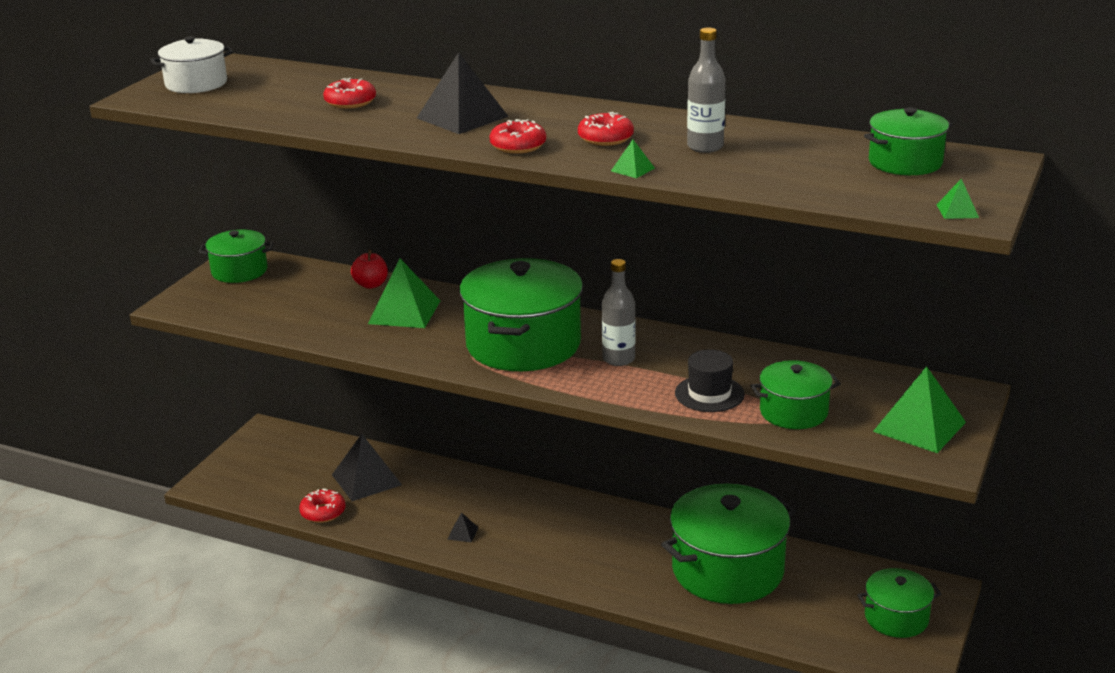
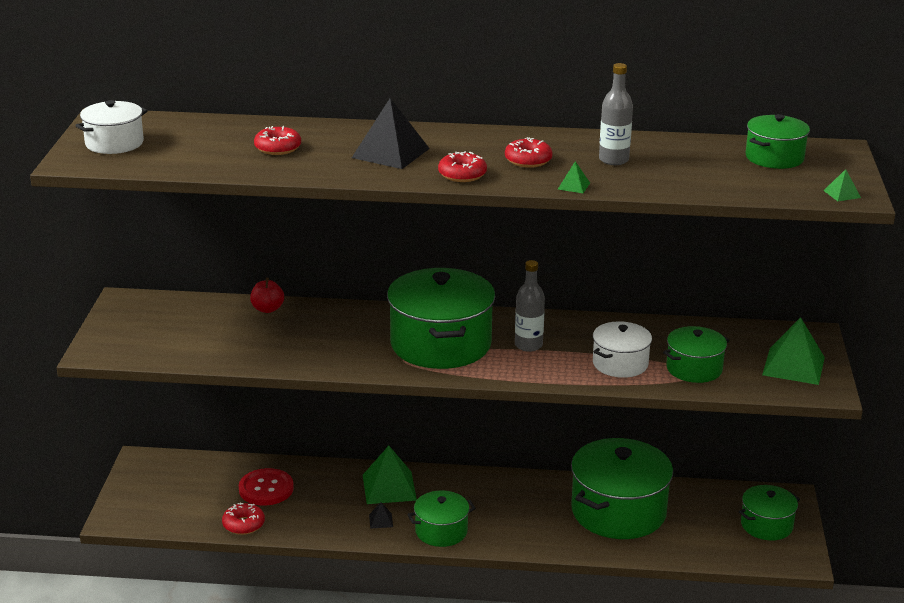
camera: 20 degrees left, 0 degrees up
green pot [199,230,273,283] -> green pot moved to [407,490,476,547]
black pyramid [332,434,402,501] -> red button [239,468,294,506]
green pyramid [368,259,440,328] -> green pyramid moved to [363,446,417,504]
black hat [675,349,745,412] -> white pot [593,321,652,378]

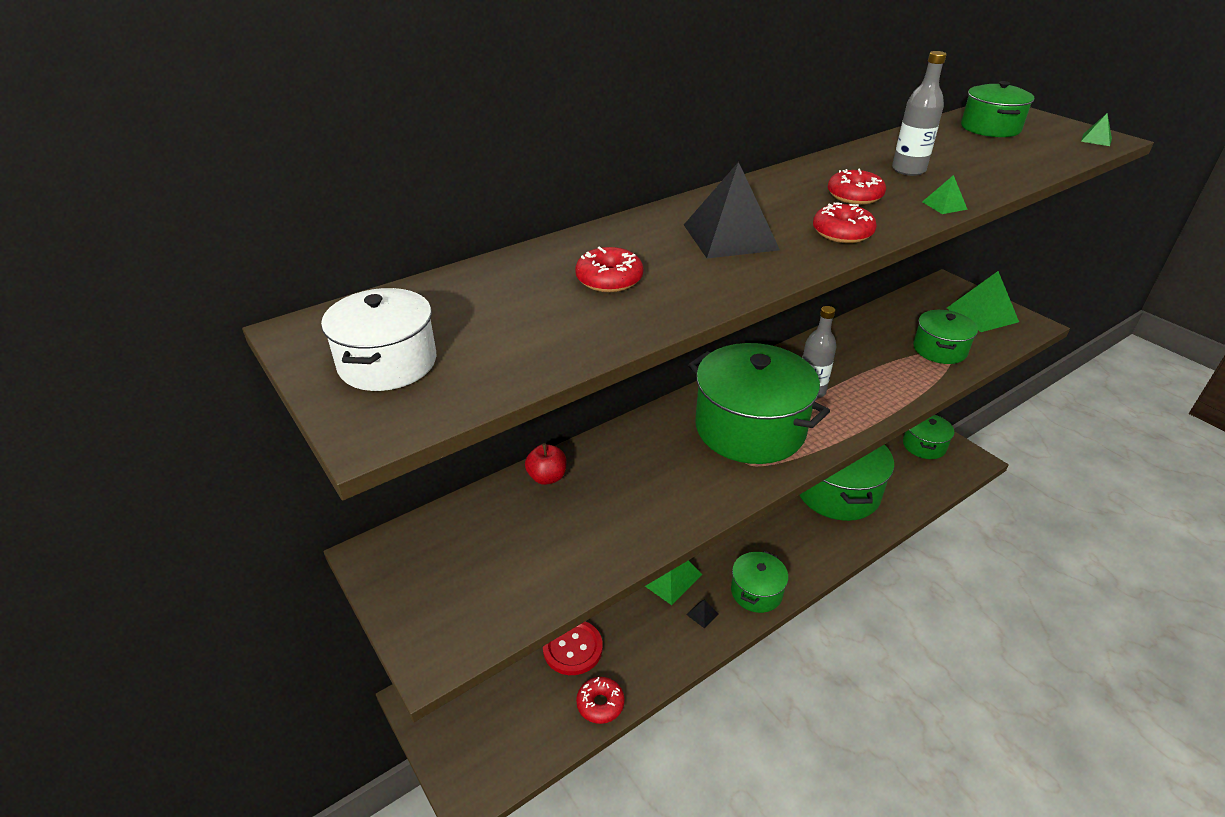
camera: 40 degrees left, 10 degrees up
white pot [593,321,652,378] -> none

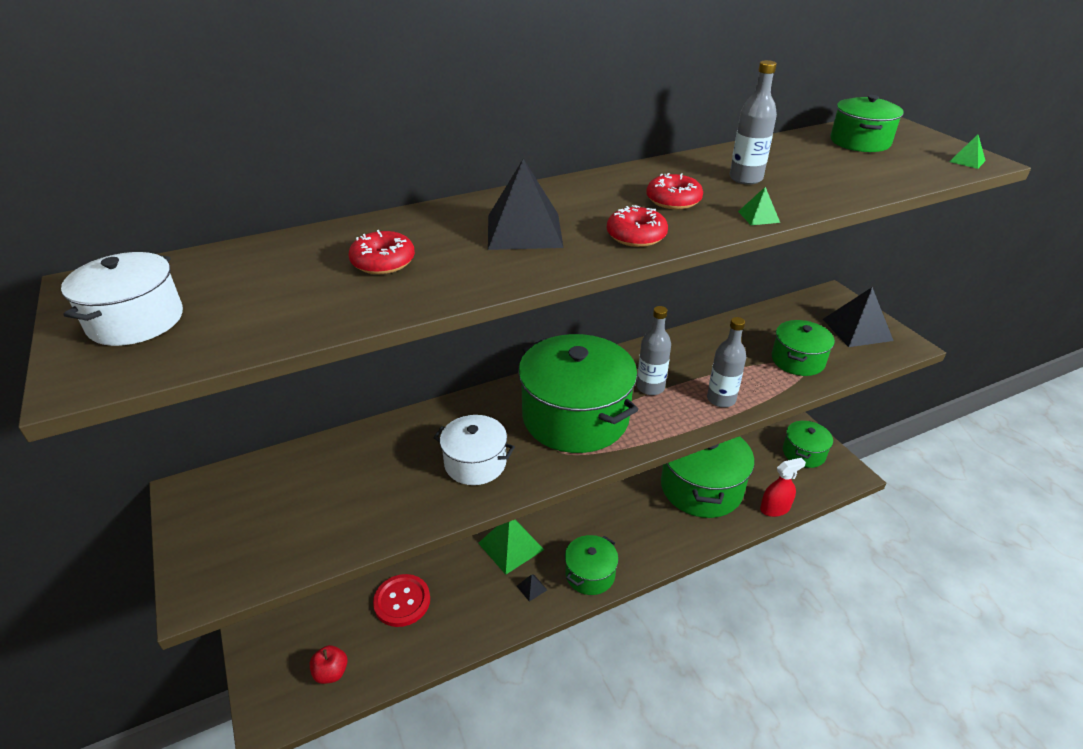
camera: 10 degrees right, 0 degrees up
red apple [525,443,566,485] -> red apple moved to [309,645,348,684]
red donut [576,677,625,724] -> none
green pyramid [947,271,1019,332] -> black pyramid [823,287,893,347]
none -> white pot [433,415,515,485]
none -> grey bottle [707,317,746,408]
none -> red spray bottle [760,458,806,517]

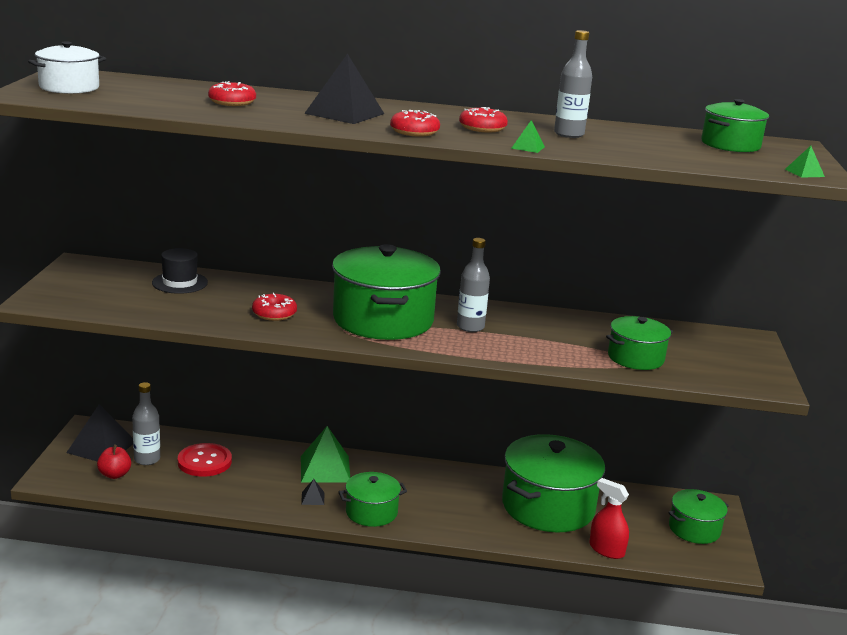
camera: 30 degrees right, 15 degrees down
white pot [433,415,515,485] -> red donut [252,293,297,321]
grey bottle [707,317,746,408] -> grey bottle moved to [132,382,160,465]
red spray bottle [760,458,806,517] -> red spray bottle turned 150 degrees counterclockwise [589,478,629,559]
black pyramid [823,287,893,347] -> black pyramid moved to [66,404,133,461]
none -> black hat [152,248,208,294]

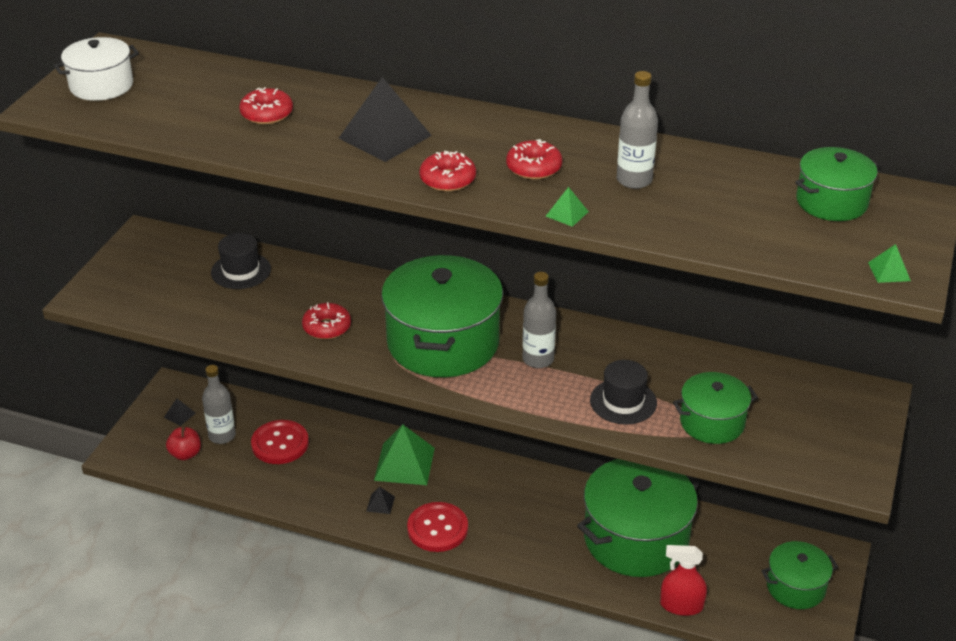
camera: 15 degrees right, 15 degrees up
black pyramid [66,404,133,461] -> black pyramid [164,398,196,426], size x0.44
green pot [339,472,407,527] -> red button [407,502,468,552]
red spray bottle [589,478,629,559] -> red spray bottle turned 45 degrees counterclockwise [660,545,707,616]
none -> black hat [590,360,657,425]

